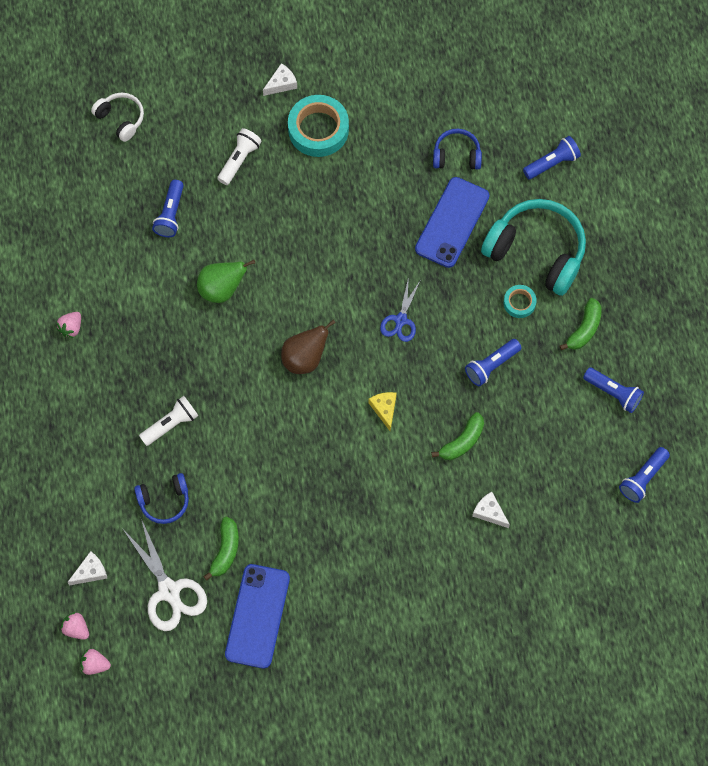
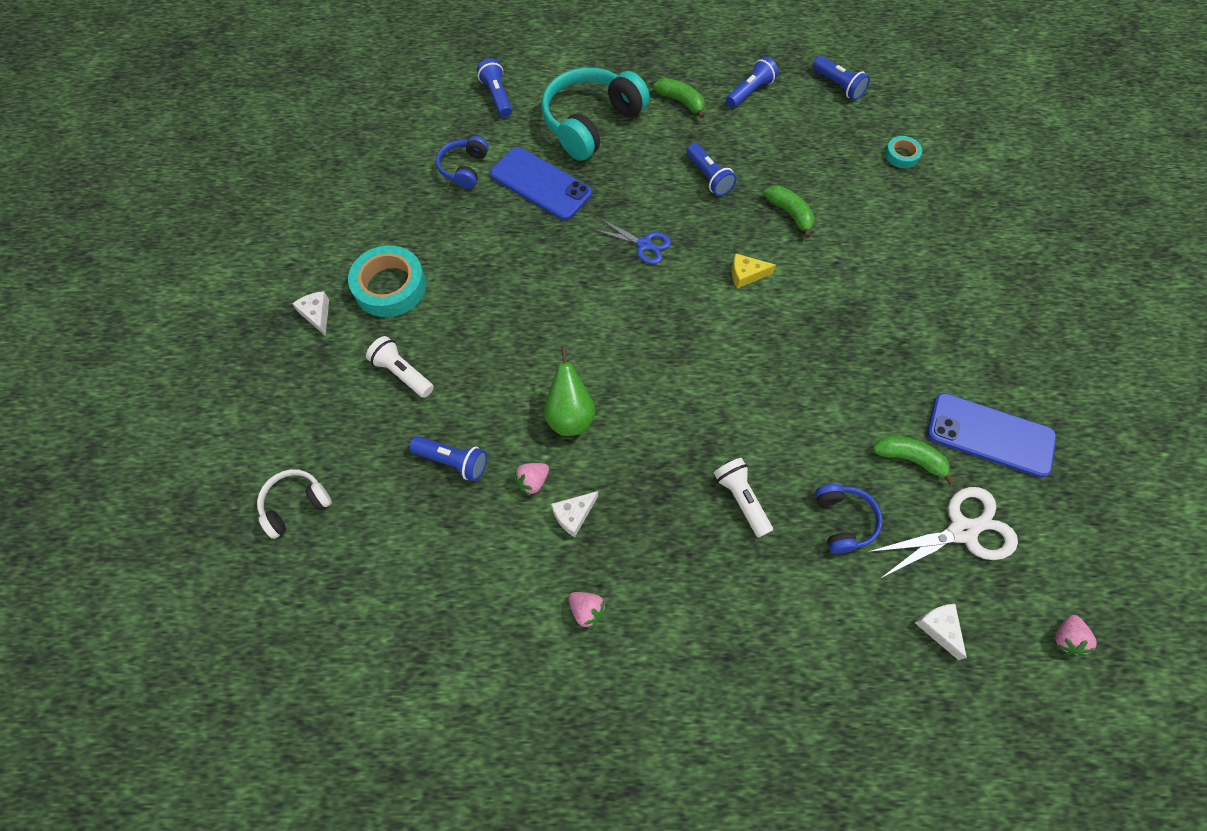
camera: 80 degrees left, 5 degrees down
pink strawberry [60,612,89,640] -> pink strawberry moved to [514,463,549,496]
brown pear [281,320,336,374] -> none
white cheese [472,492,510,528] -> white cheese moved to [551,491,598,537]
turquoise tape [503,285,537,318] -> turquoise tape moved to [885,136,922,168]

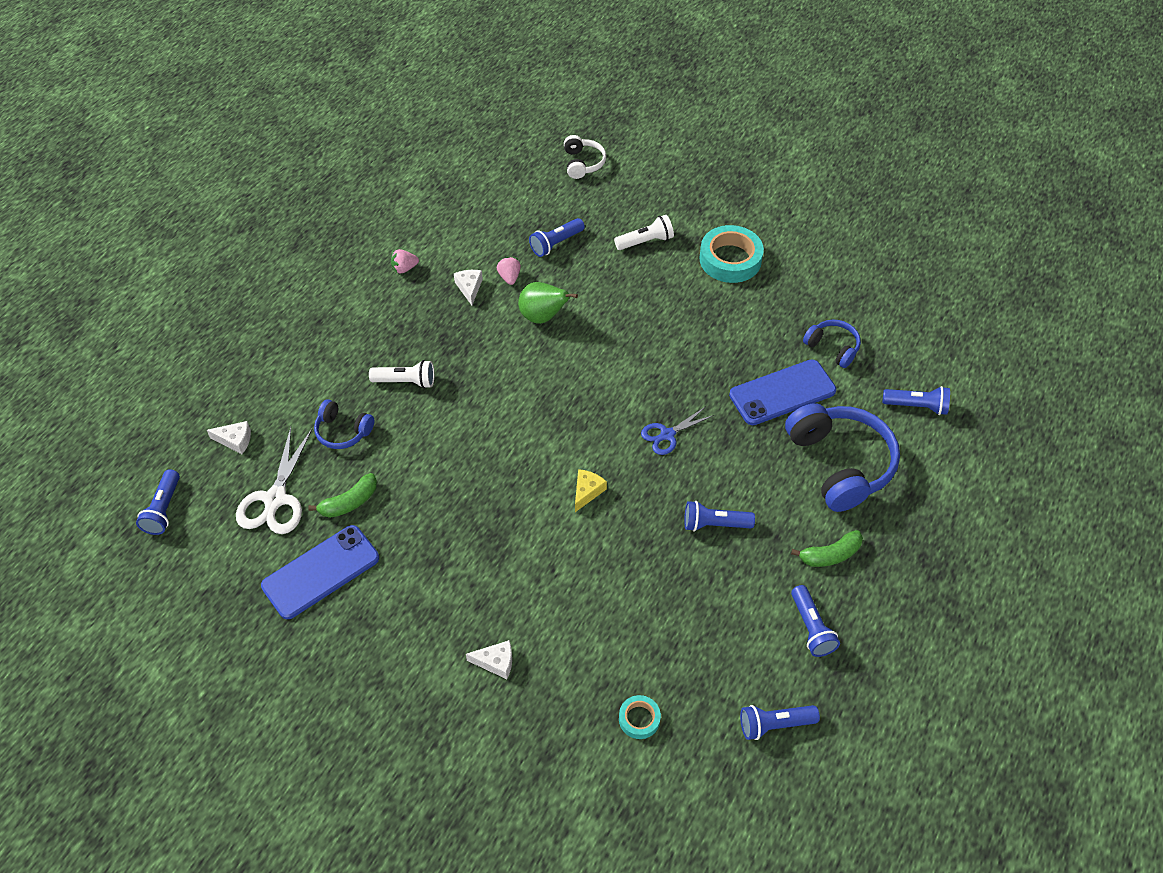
camera: 120 degrees right, 10 degrees down
white cheese [292,291,329,336] -> white cheese moved to [466,640,512,679]
turquoise headphones [541,67,650,161] -> blue headphones [785,403,900,512]
green banana [764,185,815,238] -> none
pink strawberry [1055,615,1097,656] -> blue flashlight [136,469,180,535]

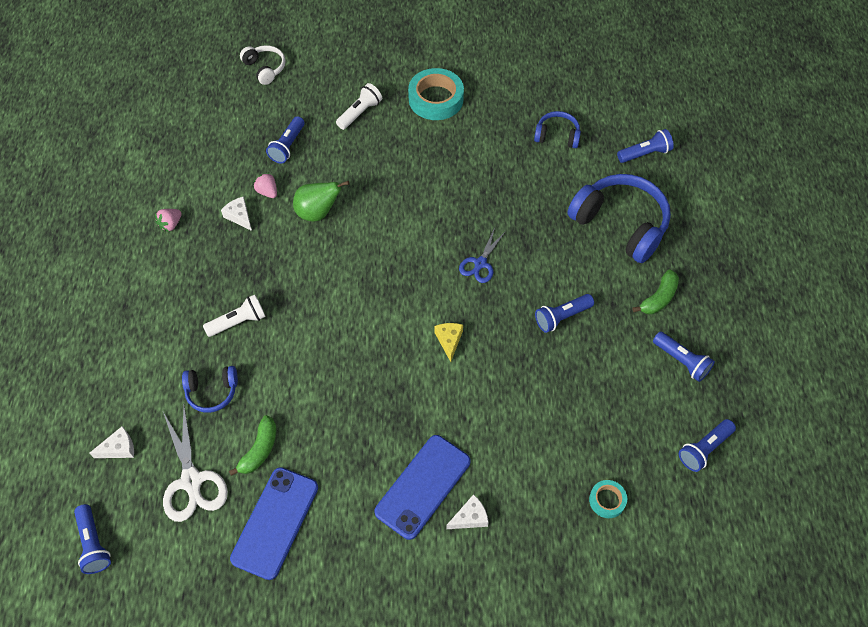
camera: 30 degrees left, 5 degrees up
blue phone [729,359,836,425] -> blue phone moved to [374,435,470,540]

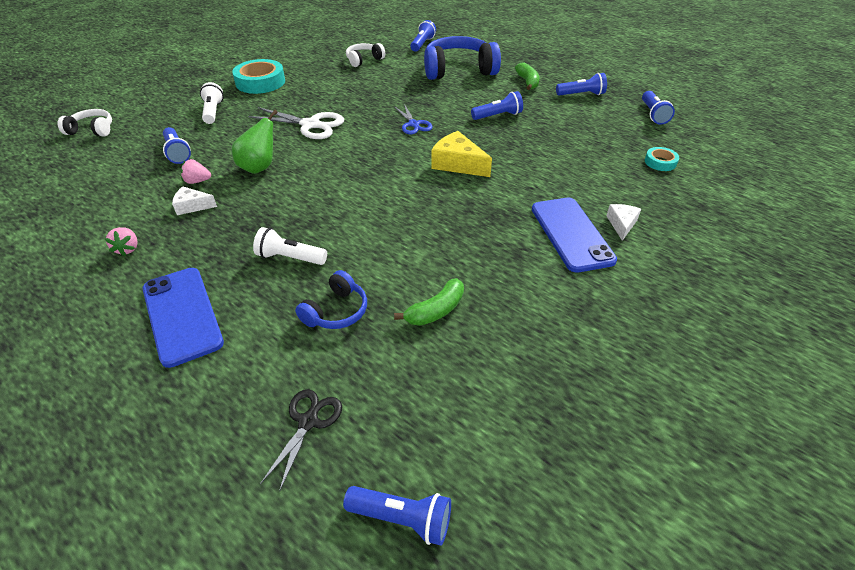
camera: 50 degrees left, 15 degrees down
white cheese [90,426,134,458] -> black scissors [260,389,342,492]
white scissors [163,406,228,522] -> white scissors moved to [248,107,344,139]
white flashlight [203,295,266,337] -> white flashlight turned 90 degrees counterclockwise [253,227,327,265]
green banana [229,415,276,476] -> green banana turned 75 degrees clockwise [394,278,464,326]
blue phone [230,467,318,580] -> blue phone moved to [143,268,224,368]
yellow cheese [434,323,463,362] -> yellow cheese [431,131,492,177], size x1.69
blue headphones [534,111,581,148] -> white headphones [346,43,385,67]
blue flashlight [535,294,594,333] -> blue flashlight turned 120 degrees counterclockwise [471,91,523,120]

